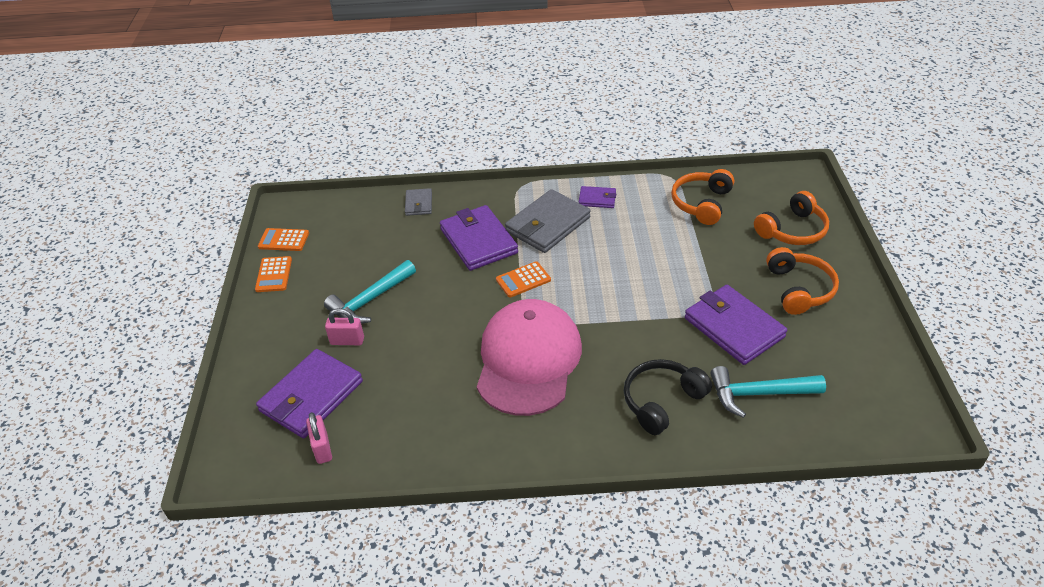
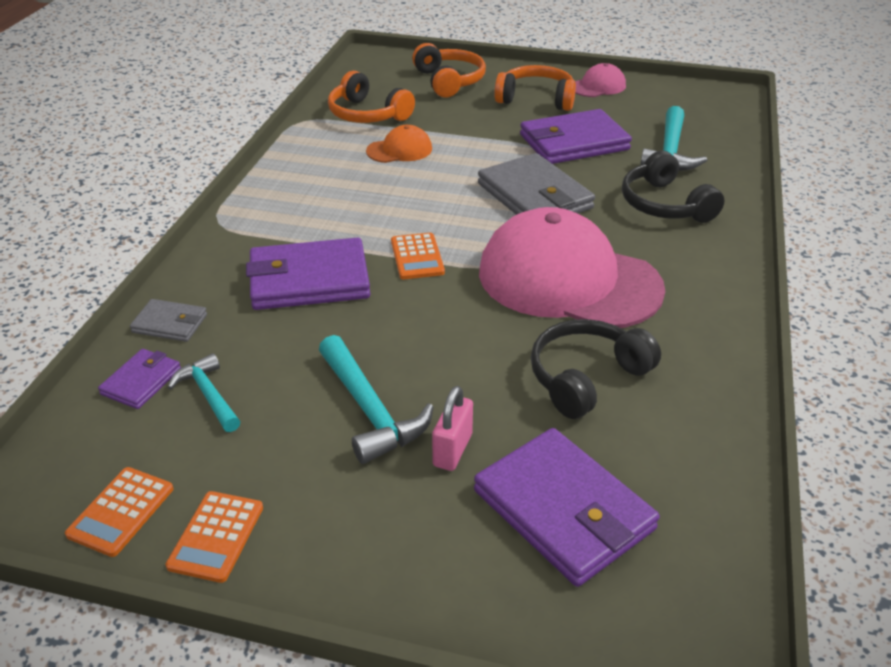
camera: 75 degrees left, 5 degrees down
orange calculator [255,256,292,292] -> orange calculator turned 90 degrees clockwise [166,491,263,583]
pink padlock [306,412,332,464] -> none
grey wallet [505,189,591,253] -> grey wallet moved to [478,153,595,215]
purple wallet [579,186,616,208] -> purple wallet moved to [98,349,181,409]
none -> turquoise hammer [167,353,241,432]
none -> orange cap [366,125,432,163]
none -> black headphones [531,319,661,419]
none -> pink cap [575,63,626,97]

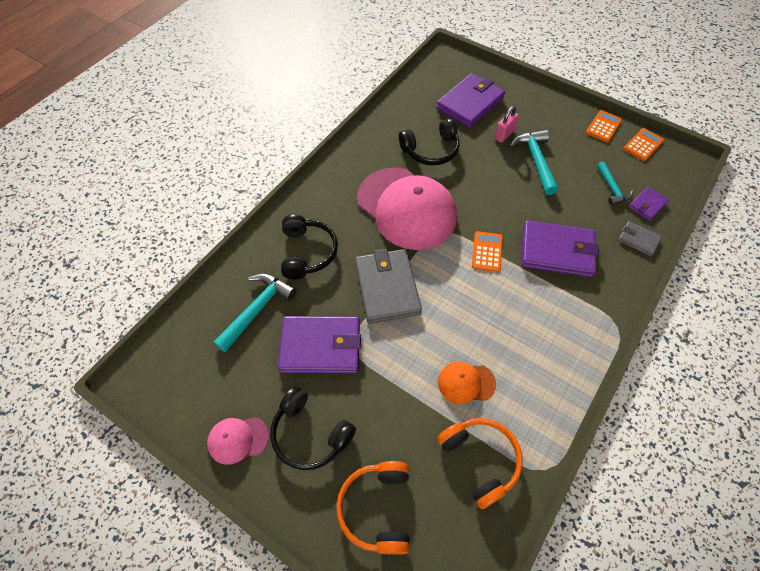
camera: 160 degrees left, 20 degrees up
purple wallet [474,428,660,587] -> purple wallet turned 60 degrees clockwise [436,73,505,128]
orange headphones [494,65,576,111] -> black headphones [270,386,356,470]

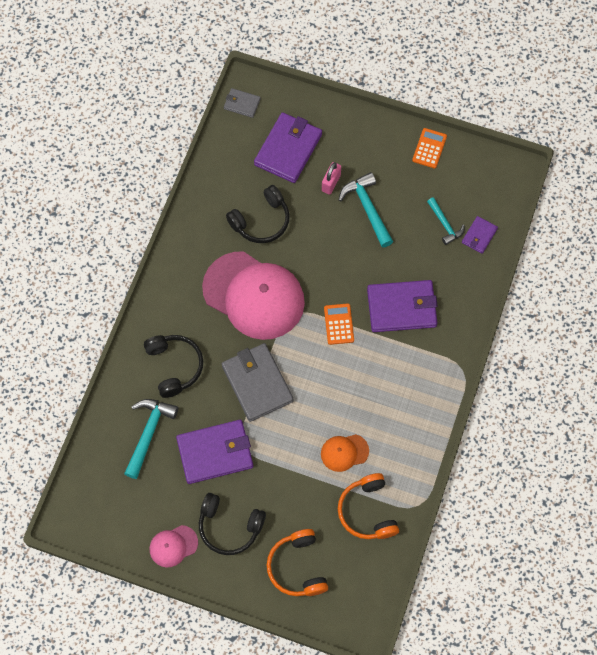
camera: 15 degrees left, 10 degrees up
orange headphones [437,418,523,509] -> orange headphones turned 150 degrees counterclockwise [338,473,399,539]
grey wallet [618,221,662,256] -> grey wallet moved to [224,88,260,118]
orange calculator [623,128,664,161] -> none

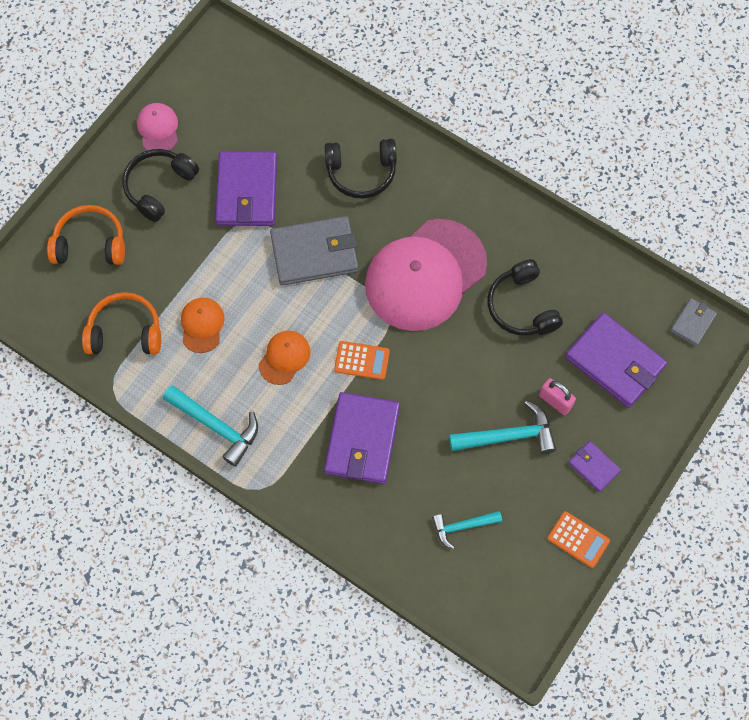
camera: 105 degrees right, 0 degrees up
turquoise hammer [124,399,178,479] -> turquoise hammer moved to [163,385,258,467]
purple wallet [462,216,498,254] -> purple wallet moved to [568,441,621,492]
none -> orange cap [259,331,310,385]

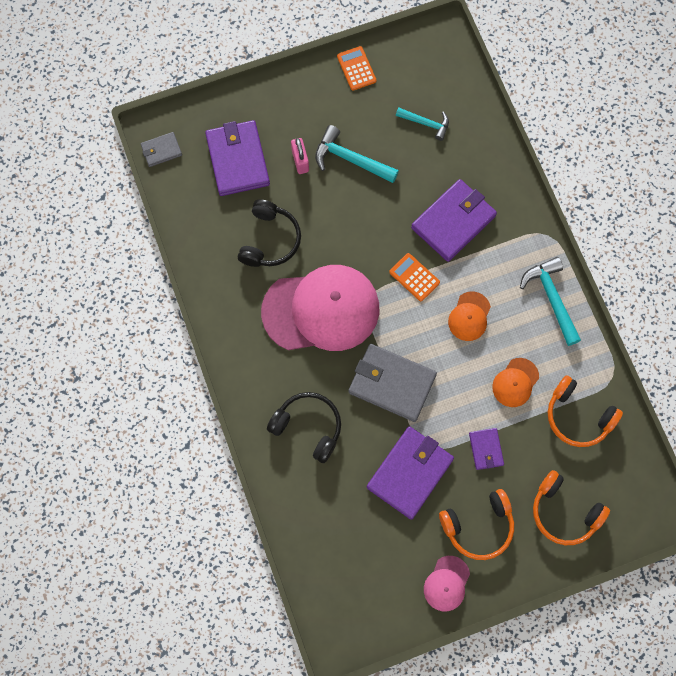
camera: 145 degrees left, 5 degrees up
black headphones [122,149,199,222] -> orange headphones [439,489,514,560]
orange cap [259,331,310,385] -> orange cap turned 45 degrees counterclockwise [448,291,491,341]
purple wallet [568,441,621,492] -> purple wallet moved to [469,428,504,470]

